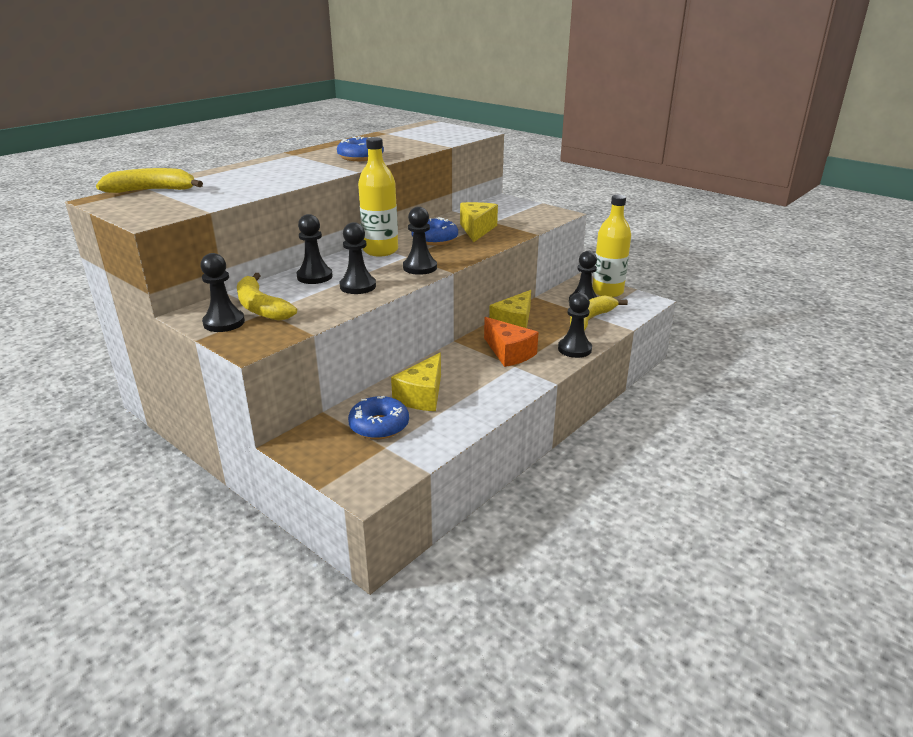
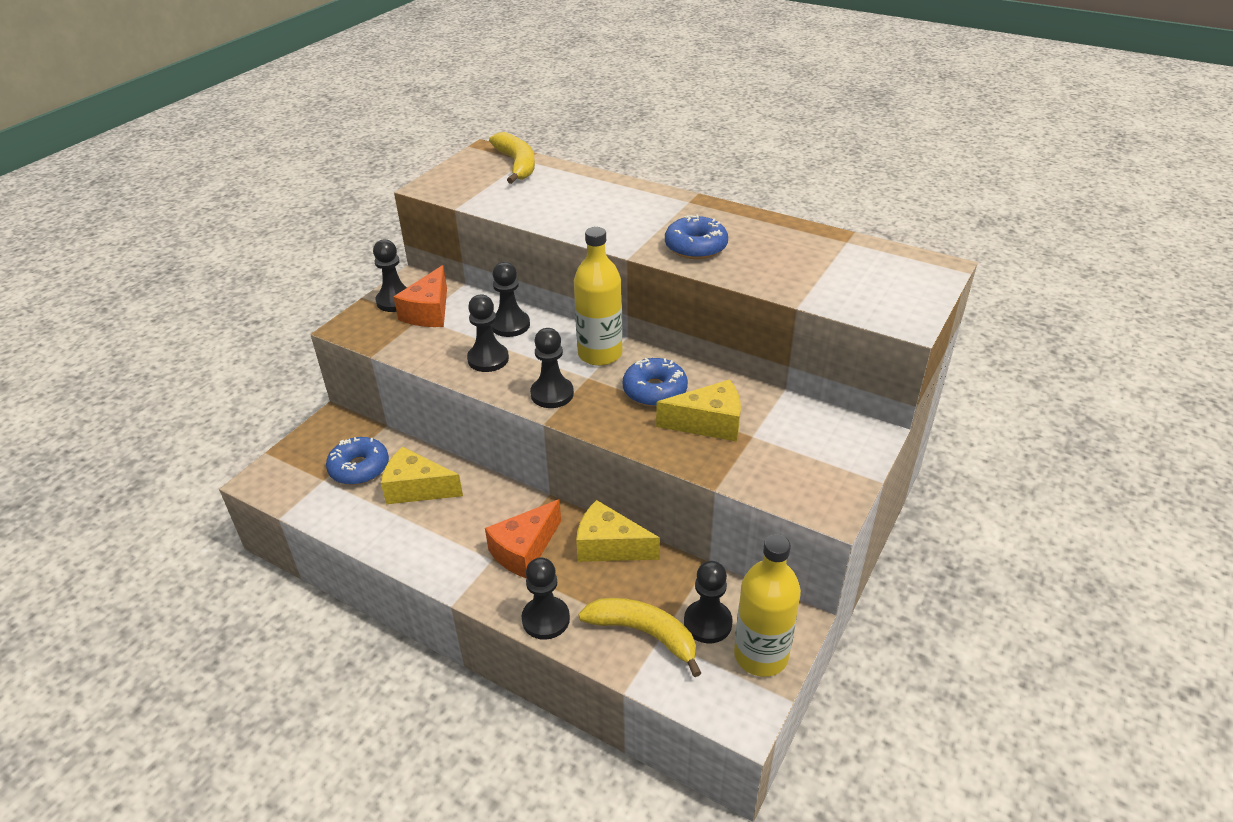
camera: 80 degrees right, 10 degrees up
yellow banana [237,273,297,321] -> orange cheese [394,265,447,327]

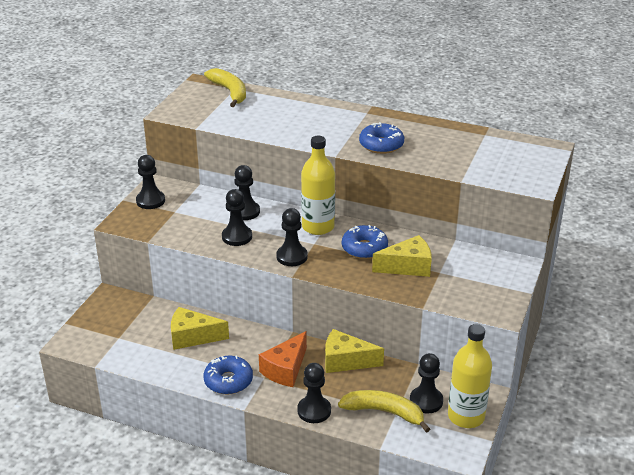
camera: 10 degrees left, 5 degrees down
blue donut [326,437,389,485] -> blue donut moved to [203,355,253,395]
orange cheese [394,265,447,327] -> none

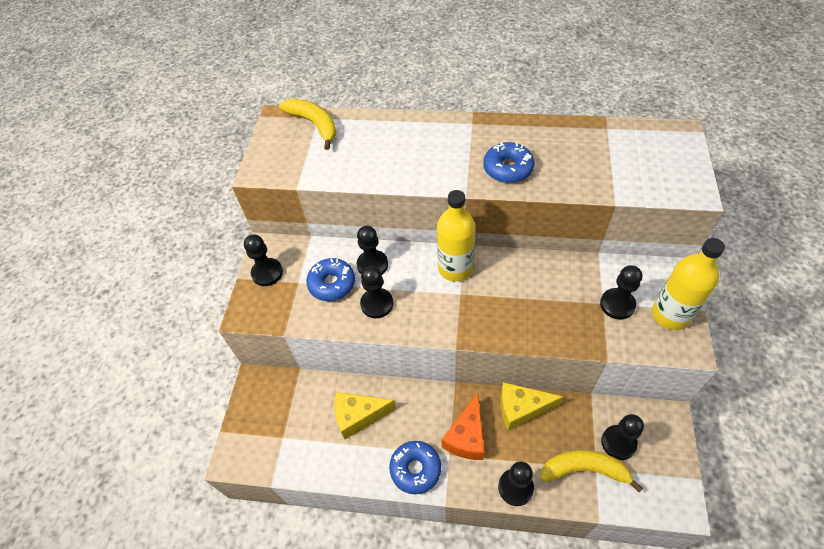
camera: 10 degrees left, 20 degrees up
black pawn [276,208,308,266] -> black pawn moved to [600,265,642,319]
blue donut [342,225,388,259] -> blue donut moved to [306,258,355,301]
yellow cheese [372,235,432,277] -> none
yellow bottle [448,324,492,428] -> yellow bottle moved to [652,238,725,330]

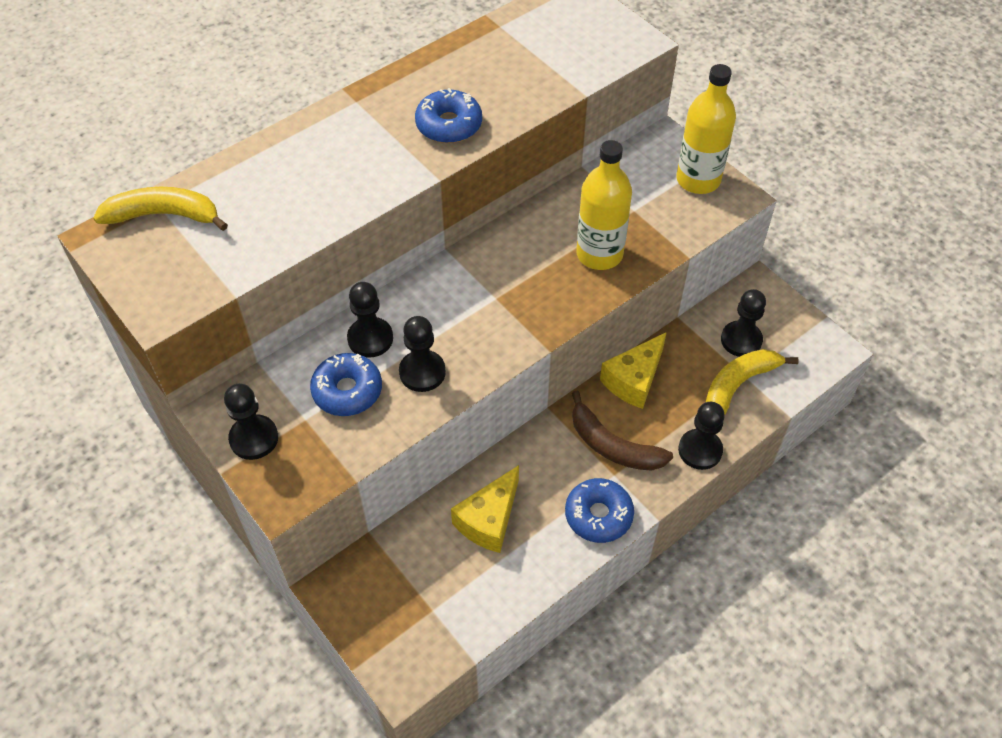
camera: 50 degrees left, 0 degrees up
yellow bottle [437,190,475,282] -> yellow bottle moved to [576,140,632,270]
orange cheese [442,393,485,460] -> brown banana [572,390,673,471]
black pawn [600,265,642,319] -> none

